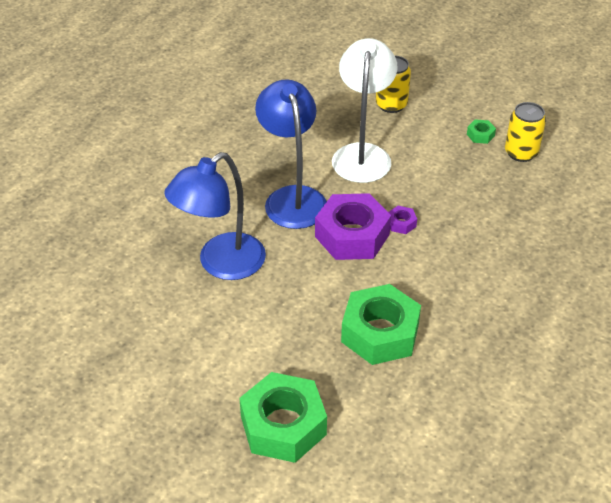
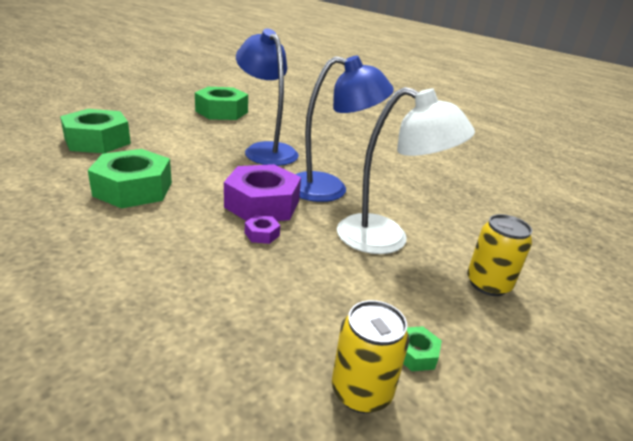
camera: 100 degrees right, 15 degrees down
none -> green nut [195,87,248,120]

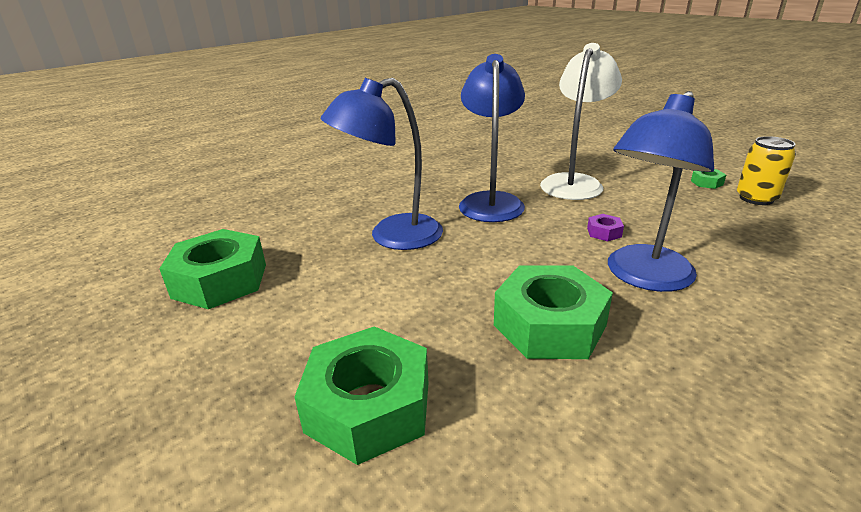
camera: 80 degrees left, 0 degrees up
purple nut [224,164,301,221] -> none
yellow can [467,214,532,296] -> none
none -> blue lamp [608,91,714,292]

